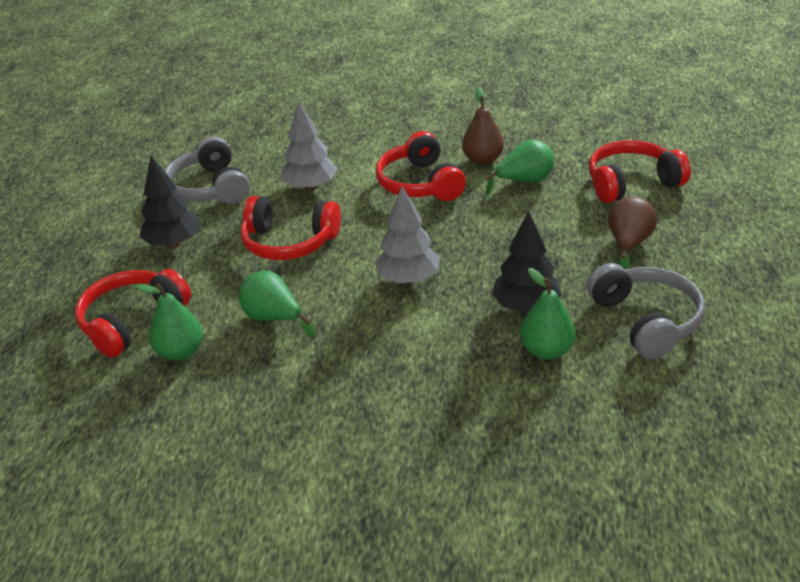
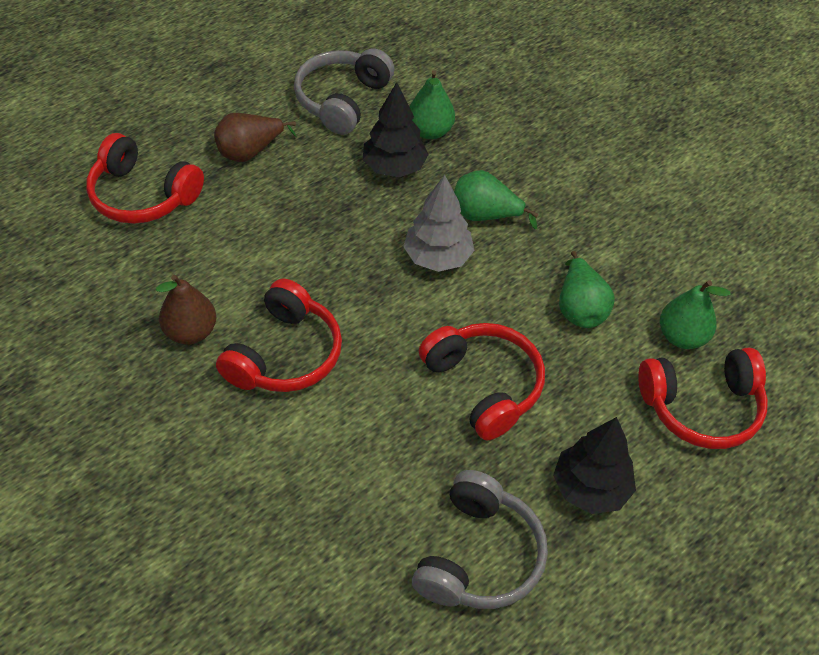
camera: 140 degrees left, 15 degrees up
grey tree [281,101,338,190] -> none
green pear [486,139,554,195] -> green pear moved to [454,170,539,229]

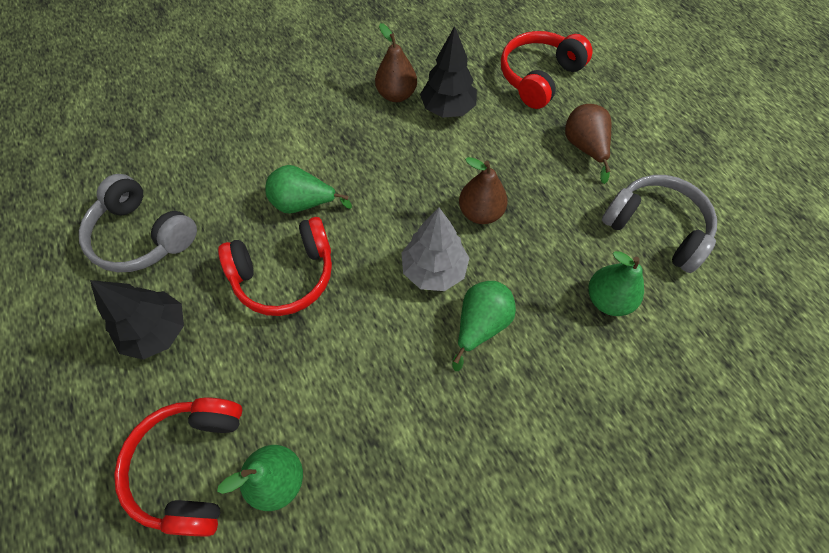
camera: 105 degrees right, 10 degrees up
red headphones [216,279,342,392] -> none
black tree [363,82,429,177] -> black tree moved to [420,26,477,118]
green pear [559,251,615,328] -> green pear moved to [265,165,352,214]
none -> brown pear [459,157,508,224]

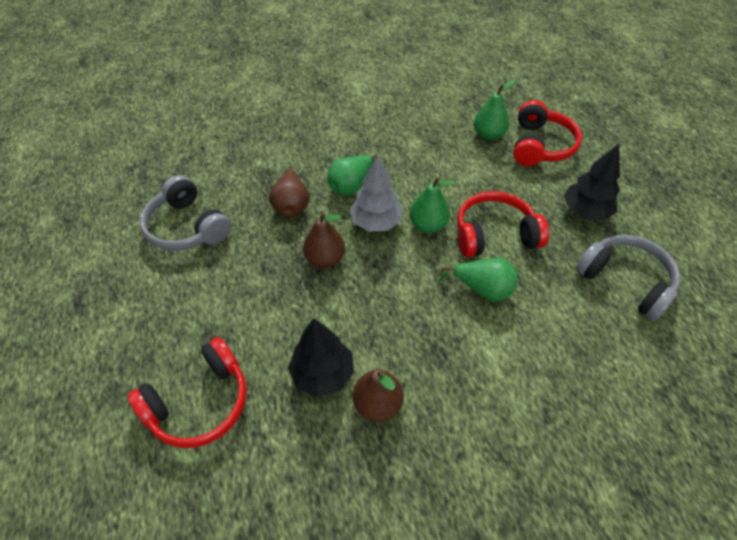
camera: 170 degrees left, 10 degrees down
brown pear [565,104,612,184] -> brown pear moved to [269,166,309,217]
green pear [589,251,644,316] -> green pear moved to [410,177,455,233]

